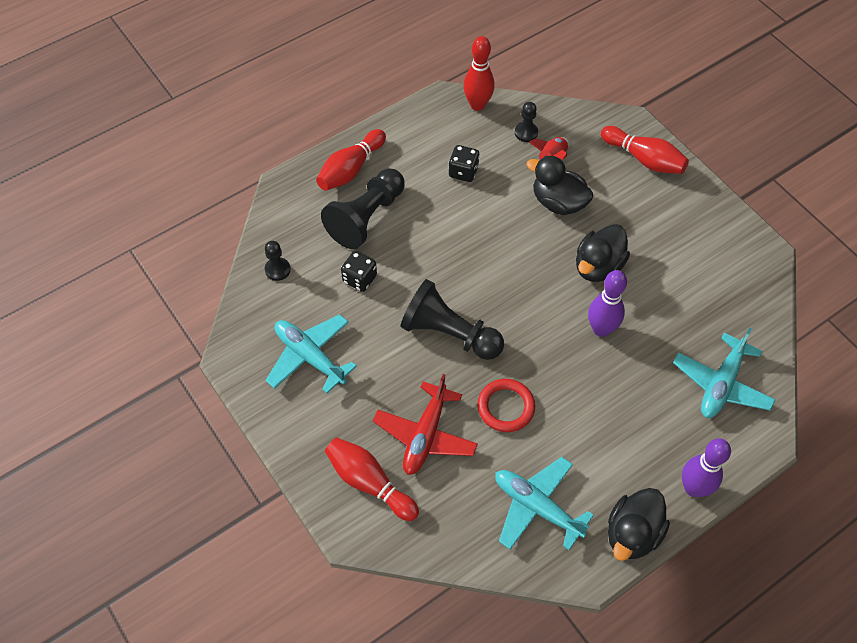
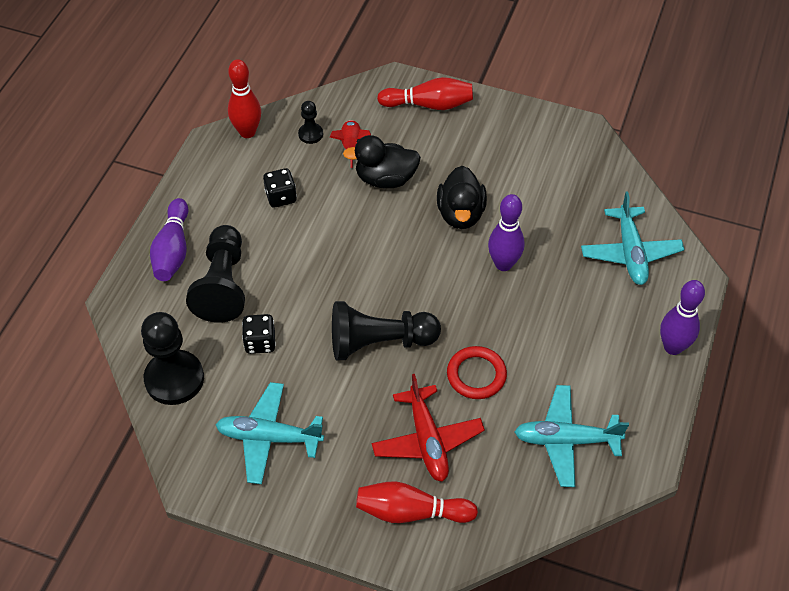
camera: 35 degrees left, 5 degrees down
black pawn [265,241,291,281] -> black pawn [141,312,204,405], size x2.06
red bowling pin [316,129,386,191] -> purple bowling pin [150,198,189,281]
black duck [608,488,670,561] -> none

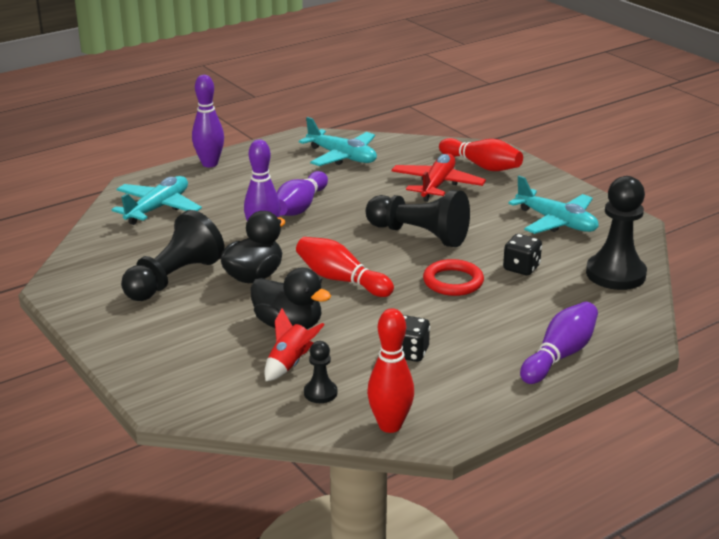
camera: 145 degrees left, 25 degrees down
black pawn [186,225,245,323] -> black pawn moved to [121,210,225,301]
red bowling pin [377,77,473,110] -> red bowling pin moved to [296,237,394,297]
red ring [447,346,507,399] -> red ring moved to [423,259,484,296]
none -> purple bowling pin [277,171,328,216]

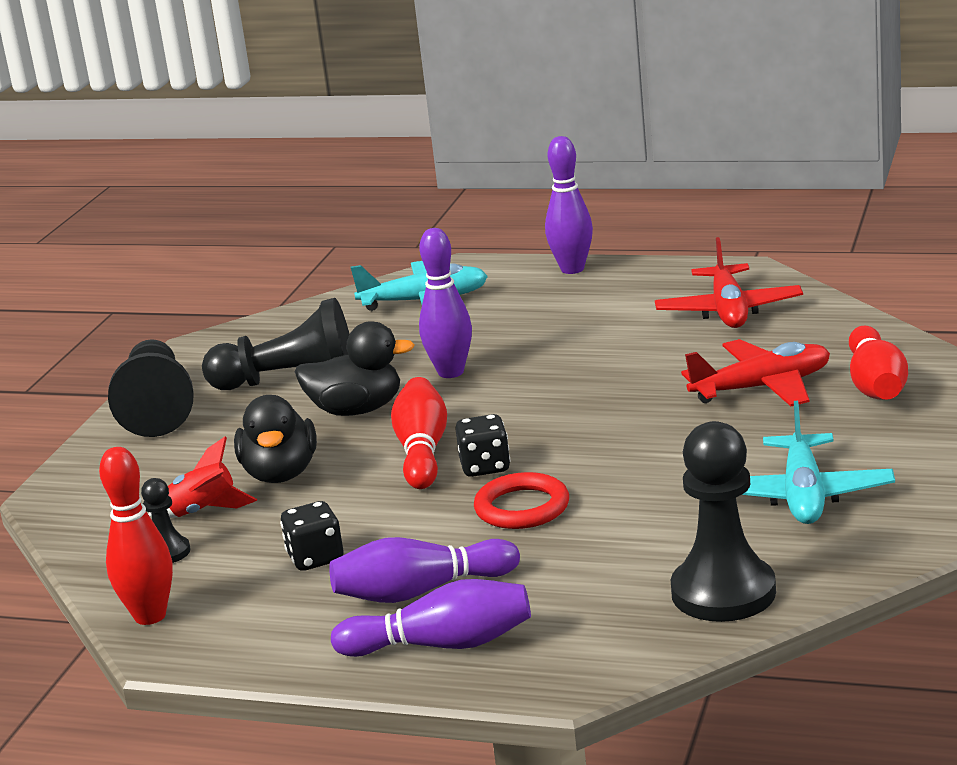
camera: 55 degrees right, 5 degrees down
purple bowling pin [277,171,328,216] -> purple bowling pin moved to [329,537,520,603]
turquoise plane [299,117,377,166] -> red plane [655,237,803,328]
black pawn [366,190,470,247] -> black pawn moved to [108,339,194,437]
black dice [503,234,542,275] -> black dice moved to [455,414,510,477]

